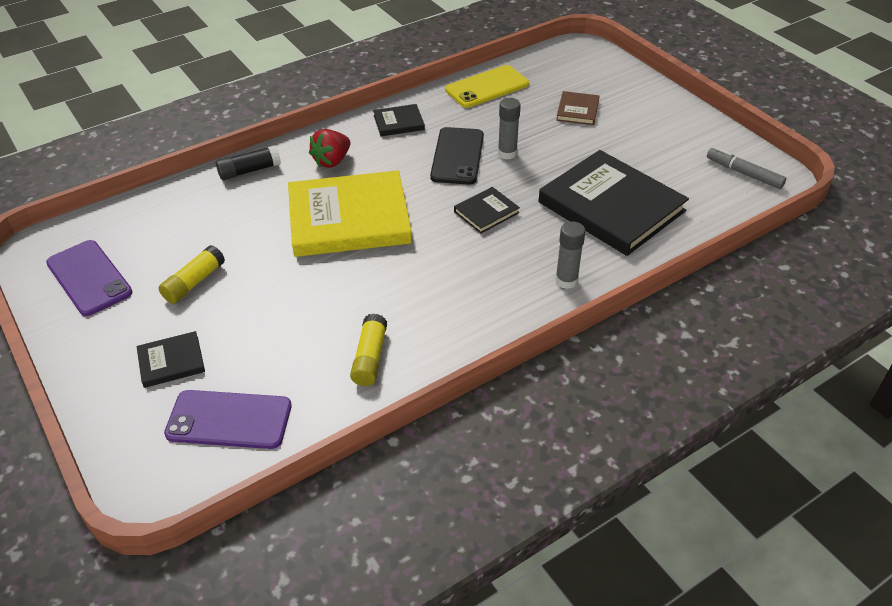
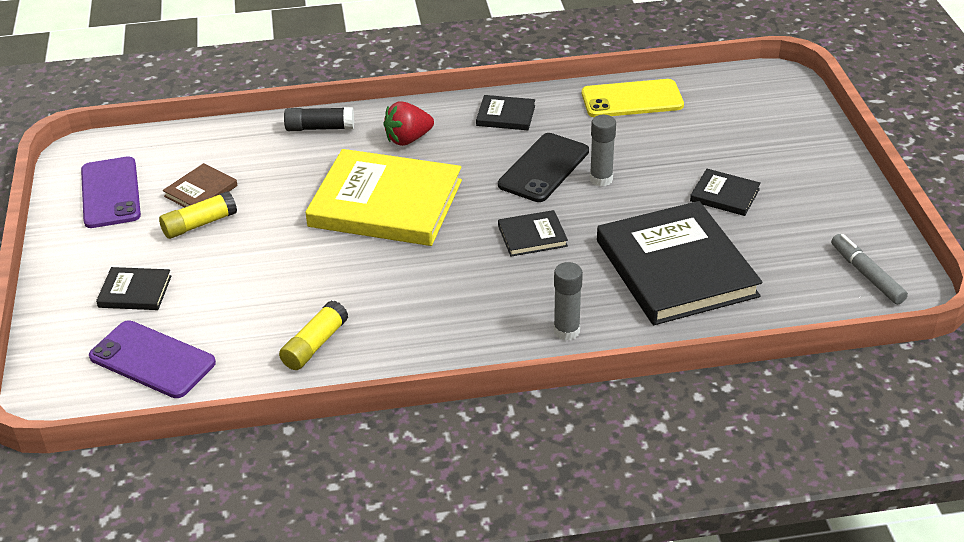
camera: 25 degrees right, 5 degrees down
brown book [556,91,600,125] -> brown book moved to [163,163,237,207]
none -> black book [690,169,761,216]

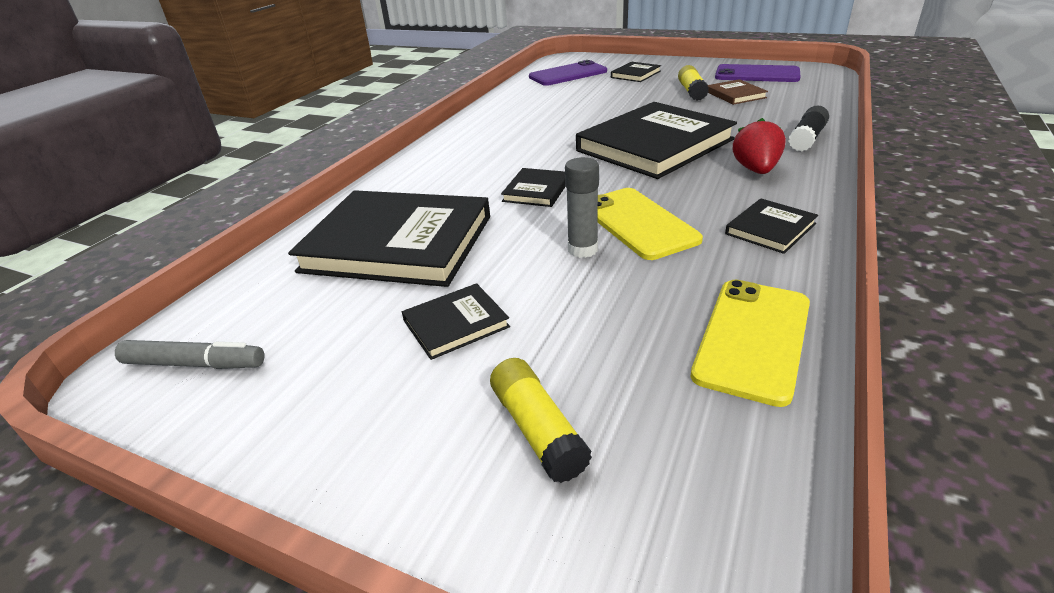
camera: 125 degrees right, 5 degrees down
yellow glue stick [279,300,348,370] -> yellow glue stick moved to [490,358,592,483]
yellow book [305,149,462,246] -> black book [576,102,737,179]
black phone [498,133,589,202] -> yellow phone [598,188,703,260]
grey glue stick [554,262,583,341] -> none

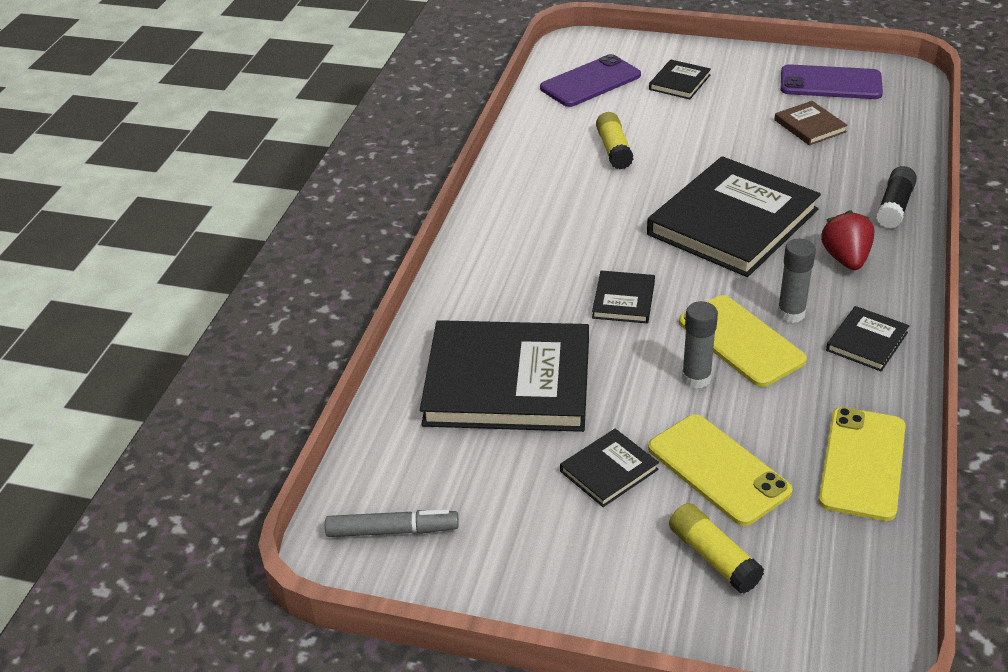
camera: 10 degrees left, 5 degrees up
yellow glue stick [678,65,709,100] -> yellow glue stick moved to [596,112,634,169]
none -> yellow phone [648,414,793,526]
none -> grey glue stick [777,239,816,323]

